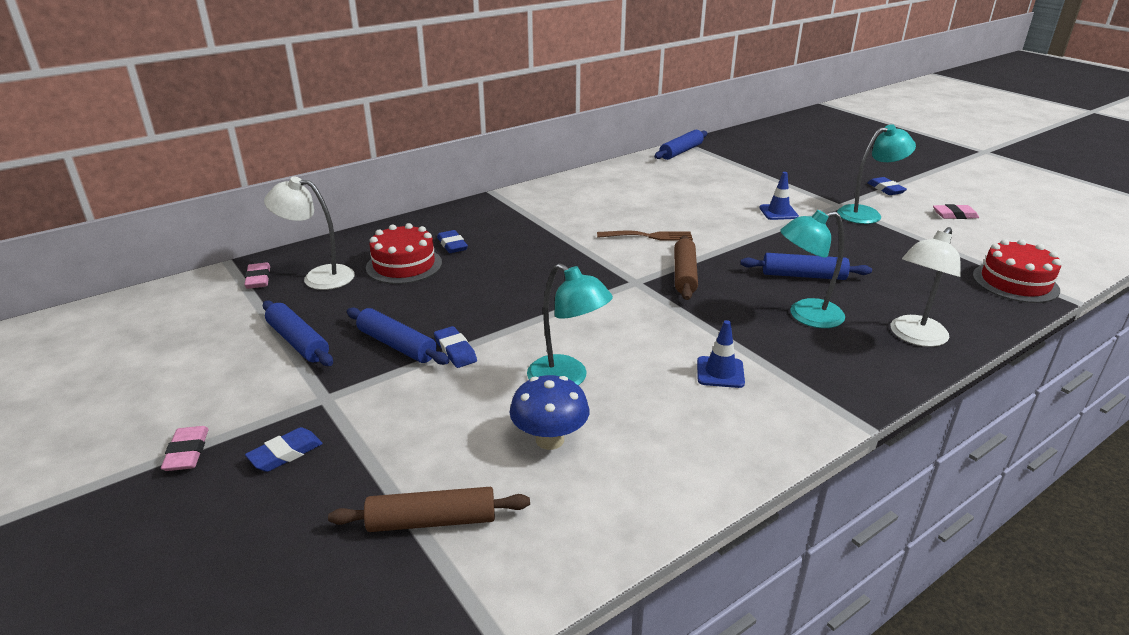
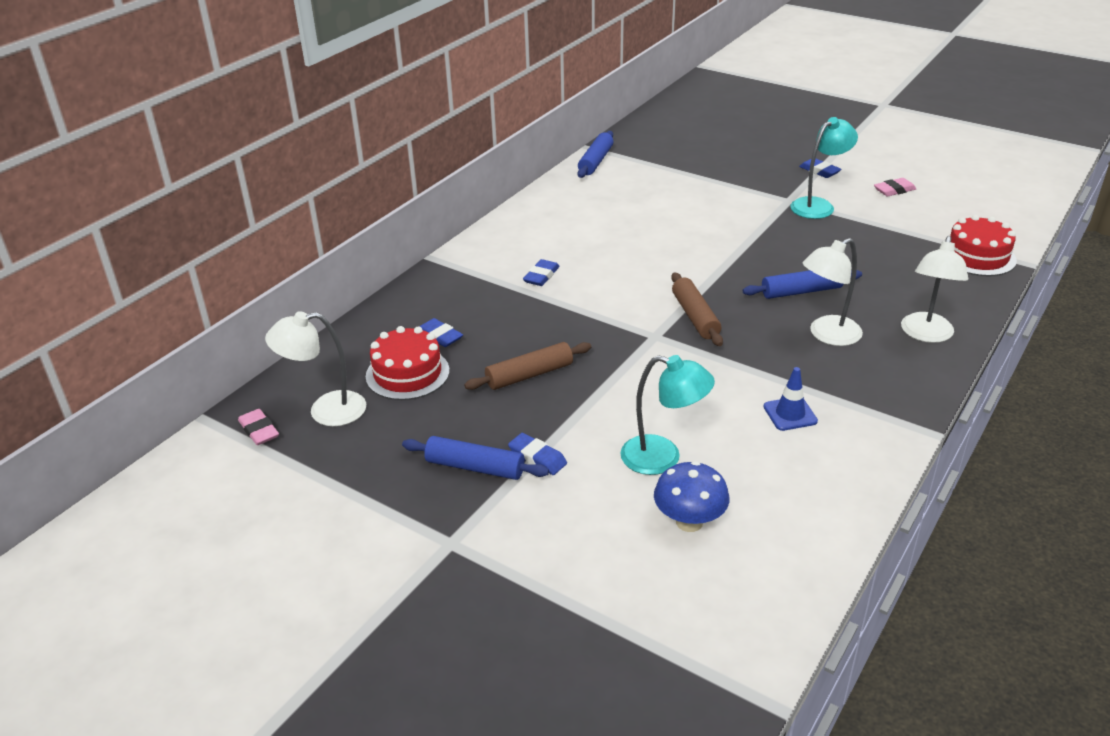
camera: 20 degrees left, 5 degrees up
pink eraser [161,426,209,471] -> none
blue eraser [245,427,323,472] -> blue eraser moved to [523,259,560,286]
blue rolling pin [263,300,333,366] -> none
brown rolling pin [328,487,530,532] -> brown rolling pin moved to [464,342,591,390]
brown fork [597,231,693,241] -> none
blue traffic cone [759,172,799,220] -> none
turquoise lamp [780,210,845,328] -> white lamp [803,238,863,346]

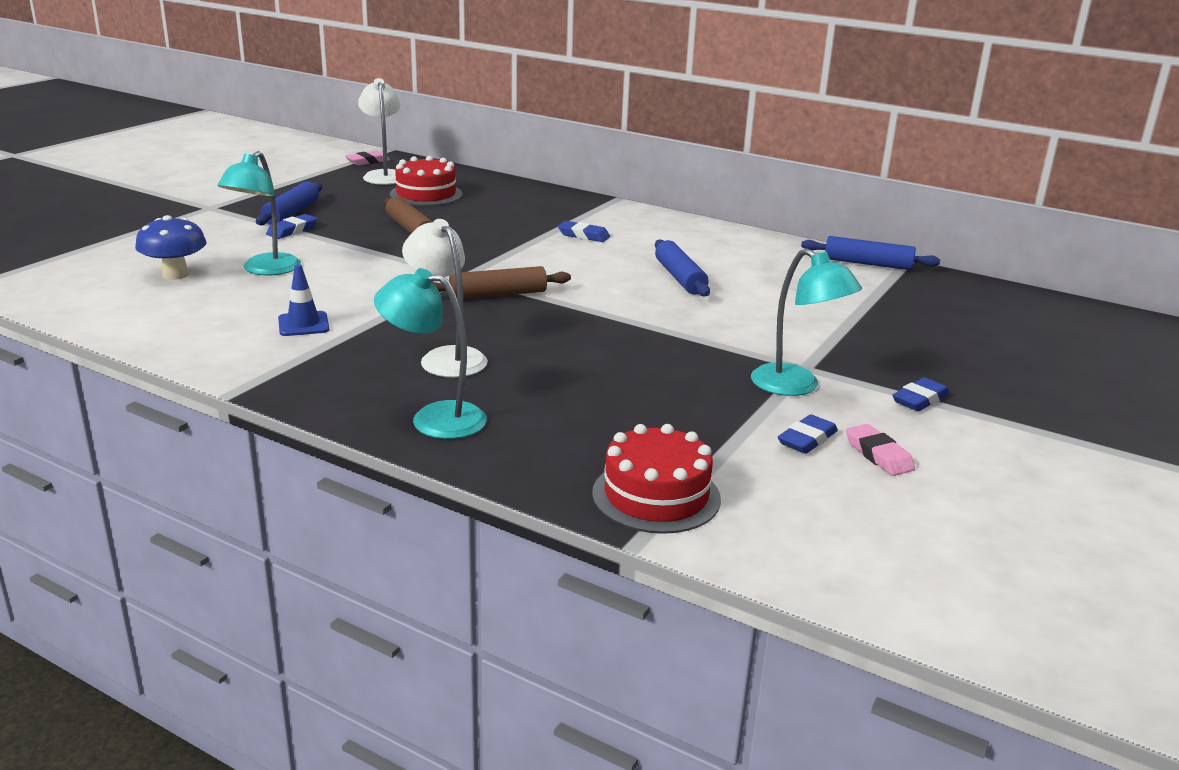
camera: 85 degrees right, 10 degrees down
blue eraser [419,318,463,347] -> blue eraser moved to [778,414,838,454]
blue rolling pin [743,270,862,299] -> blue rolling pin moved to [655,240,710,297]
white lamp [901,236,968,343] -> turquoise lamp [374,268,487,439]

